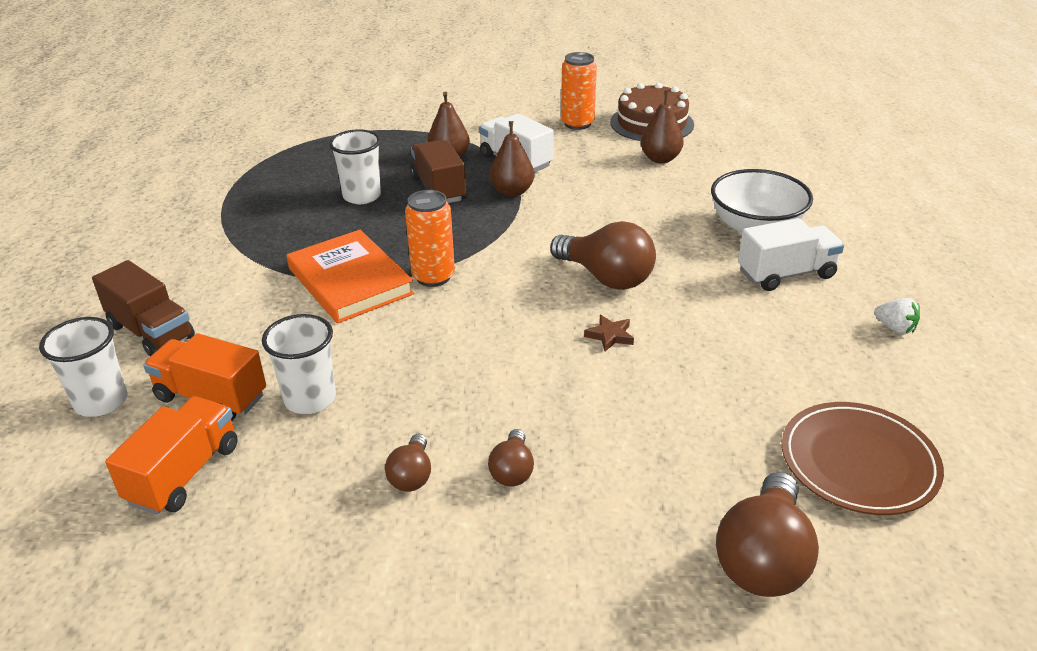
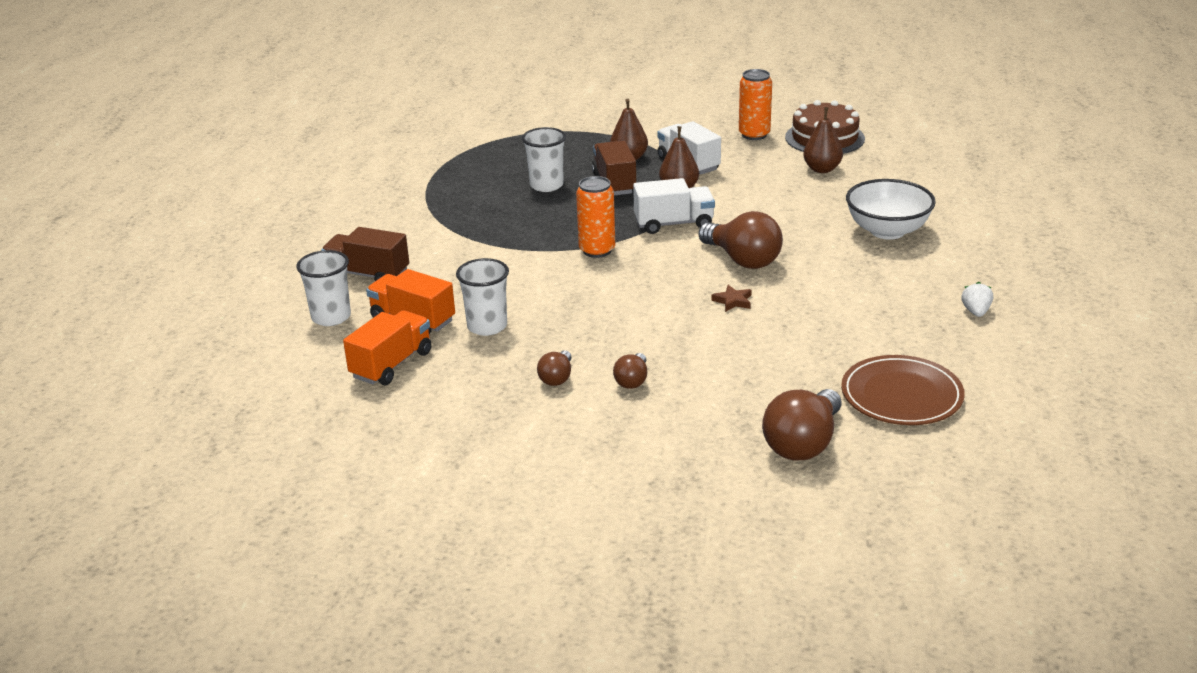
camera: 10 degrees right, 5 degrees down
brown truck [92,260,195,356] -> brown truck turned 150 degrees clockwise [321,227,409,281]
orange book [287,230,414,324] -> none
white truck [738,218,844,291] -> white truck moved to [633,178,715,234]
white strawberry [874,298,920,335] -> white strawberry turned 135 degrees counterclockwise [961,282,993,317]

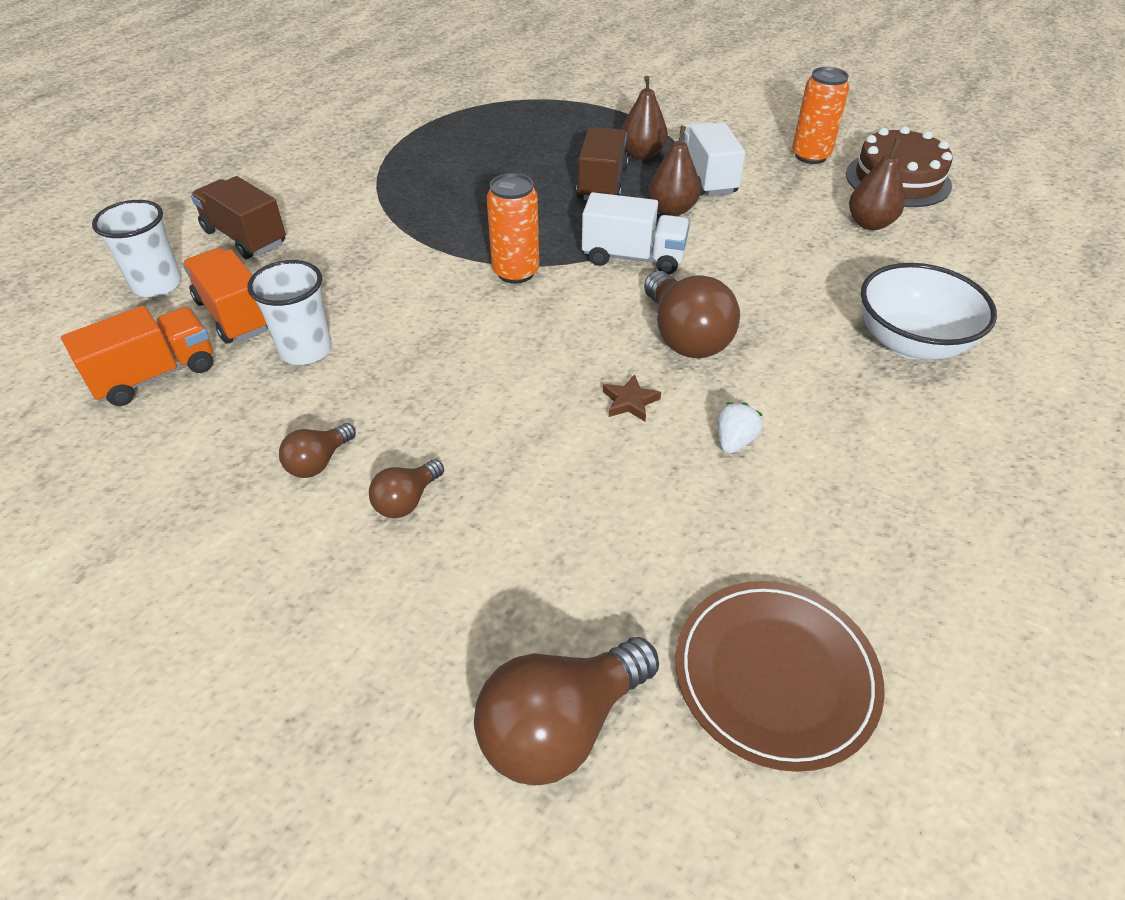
camera: 20 degrees right, 15 degrees up
white cup [522,127,566,192] -> none
white strawberry [961,282,993,317] -> white strawberry moved to [717,402,763,454]

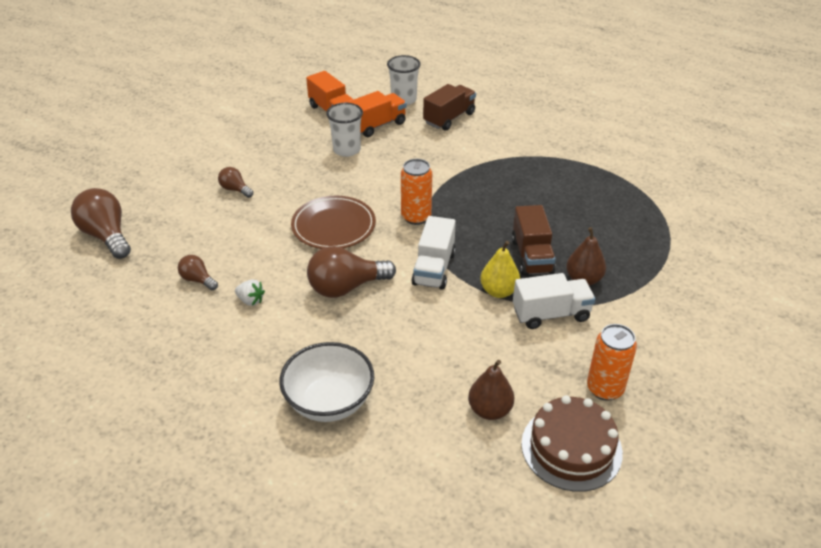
camera: 90 degrees right, 5 degrees down
brown light bulb [279,423,356,478] -> brown light bulb moved to [178,255,218,290]
brown truck [576,128,629,200] -> brown truck turned 75 degrees clockwise [512,205,556,276]
brown star [603,374,661,421] -> none
brown pear [649,126,701,216] -> yellow pear [480,241,520,298]
brown plate [676,581,884,772] -> brown plate moved to [291,196,376,249]

